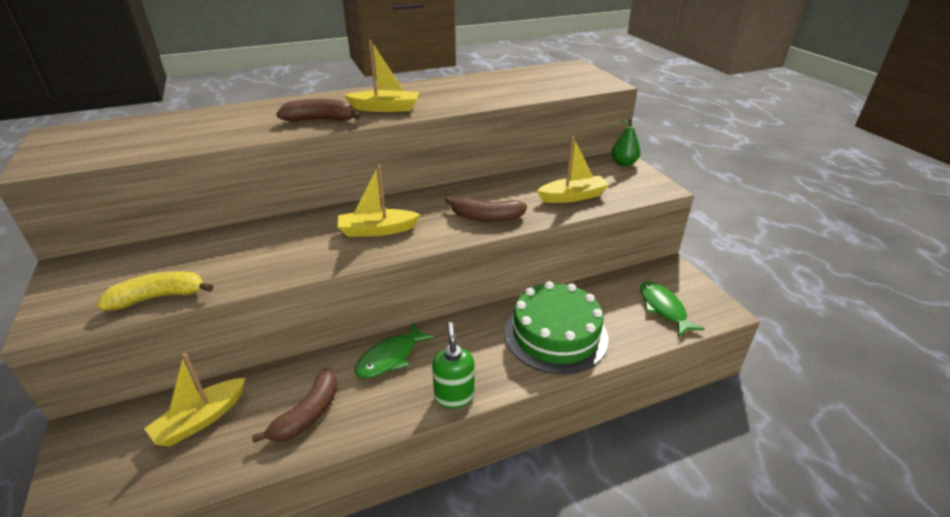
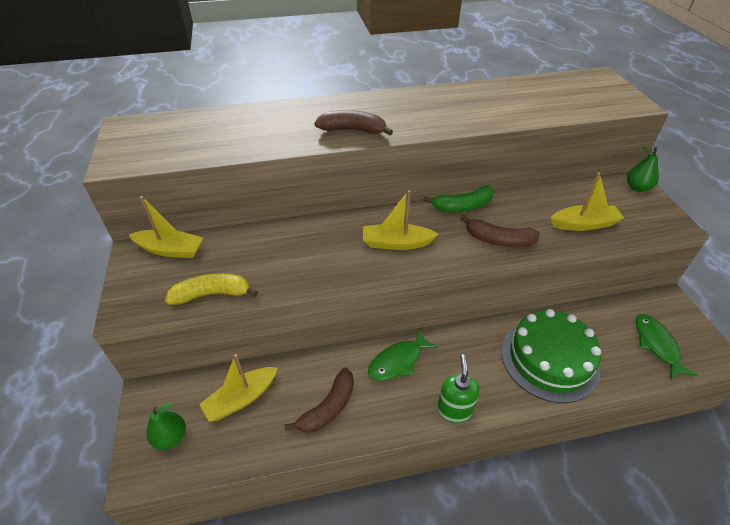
camera: 10 degrees right, 10 degrees up
yellow boat [344,40,419,112] -> yellow boat moved to [129,196,204,258]
none -> green pear [147,403,186,450]
none -> green banana [423,186,494,212]

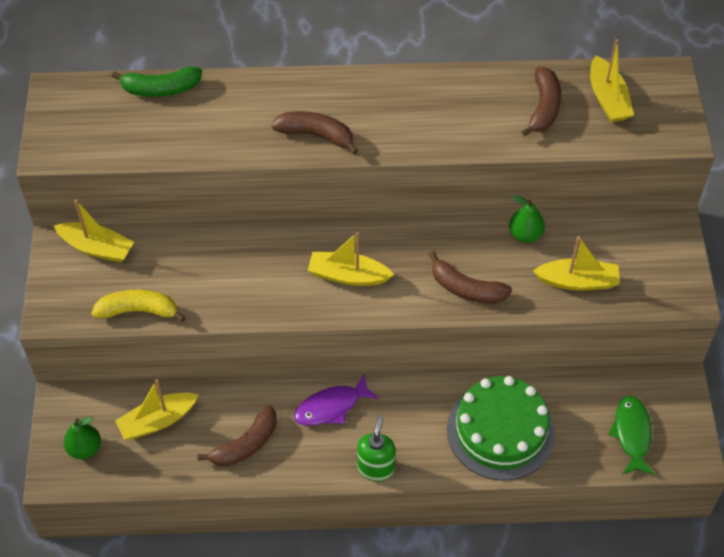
camera: 10 degrees right, 10 degrees up
green fish [368,329,438,381] -> purple fish [294,373,379,426]
green banana [423,186,494,212] -> green banana moved to [112,66,202,97]
green pear [627,147,659,192] -> green pear moved to [509,196,545,243]
none -> brown banana [522,67,561,136]
none -> yellow boat [590,39,634,122]

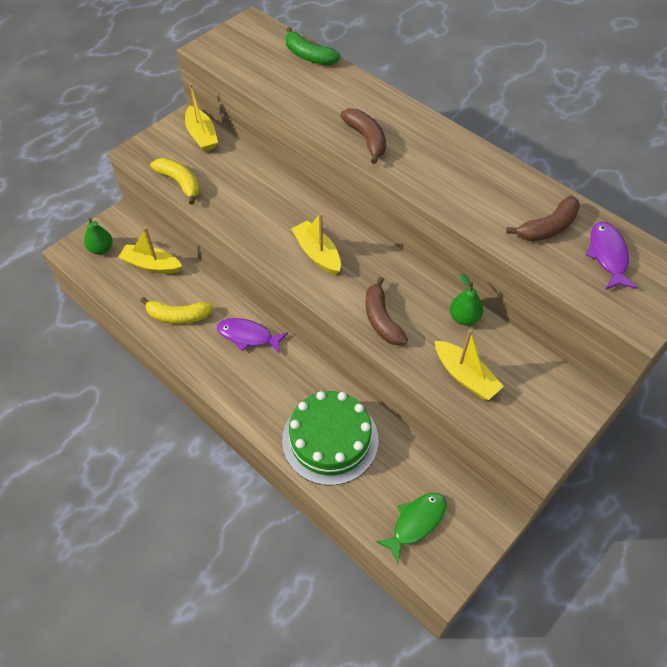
camera: 45 degrees right, 0 degrees up
brown banana [198,406,277,467] -> yellow banana [140,297,213,324]
green soap dispenser [357,415,396,481] -> none
yellow boat [590,39,634,122] -> purple fish [586,222,638,290]

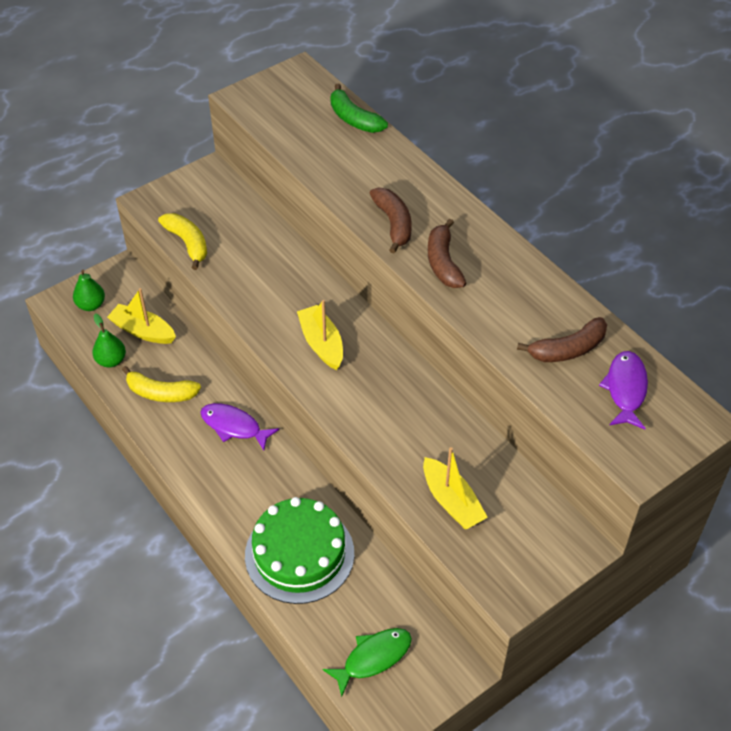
camera: 10 degrees right, 5 degrees down
yellow boat [185,83,218,152] -> none
brown banana [365,277,408,345] -> brown banana moved to [428,219,466,288]
green pear [450,273,483,325] -> green pear moved to [92,313,126,367]

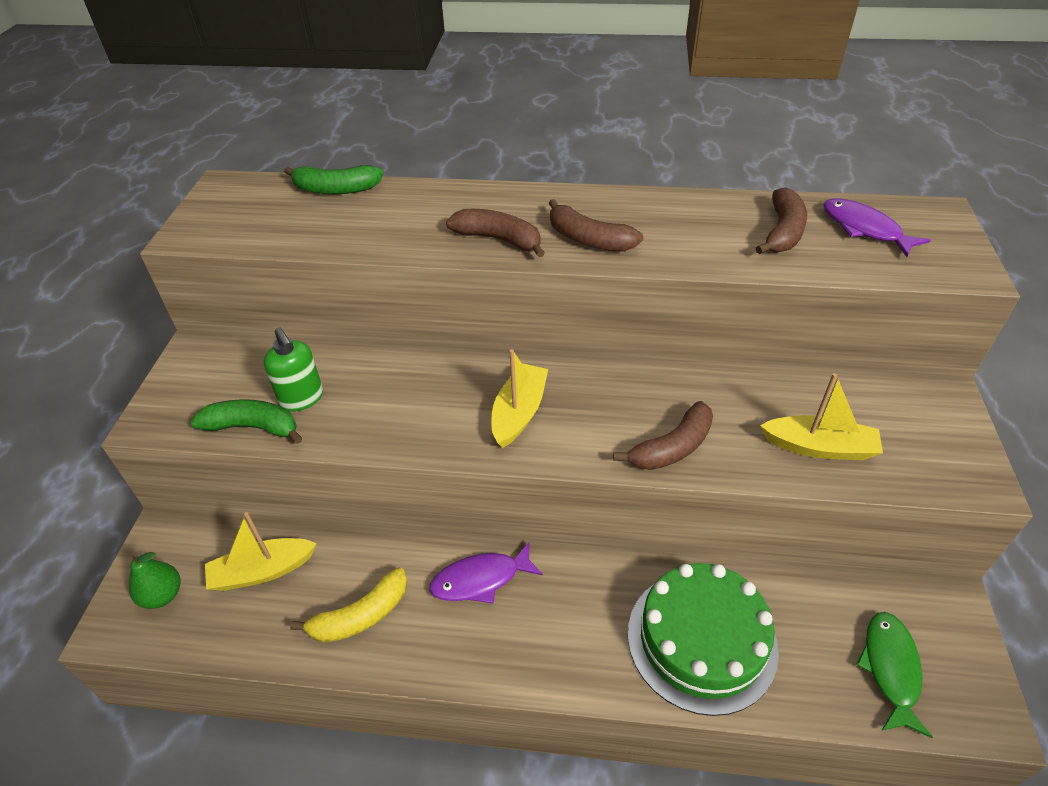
camera: 45 degrees left, 5 degrees down
green pear [92,313,126,367] -> none
yellow banana [158,213,207,270] -> green banana [191,399,302,444]
yellow boat [297,300,343,370] -> yellow boat turned 90 degrees clockwise [491,349,548,448]
none -> green soap dispenser [264,327,323,411]
none -> brown banana [613,401,713,470]

